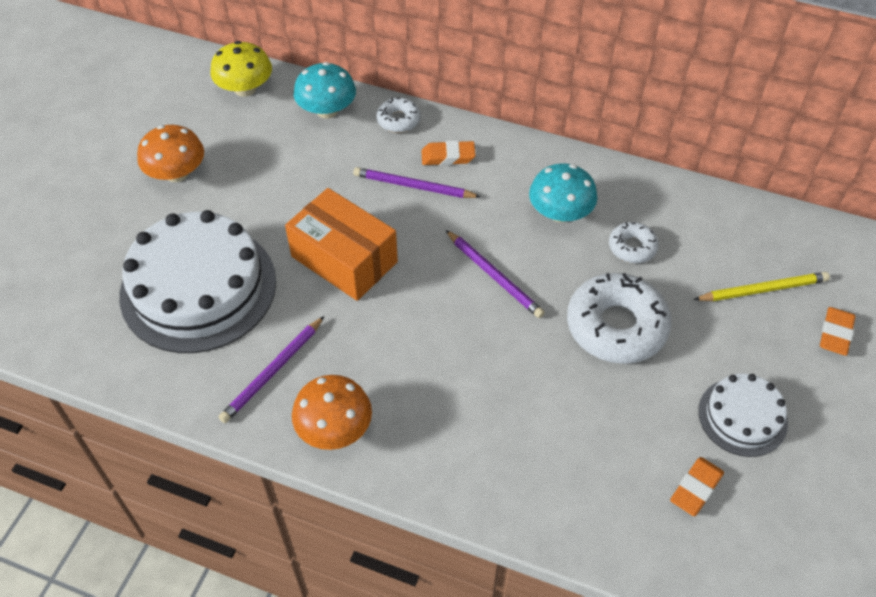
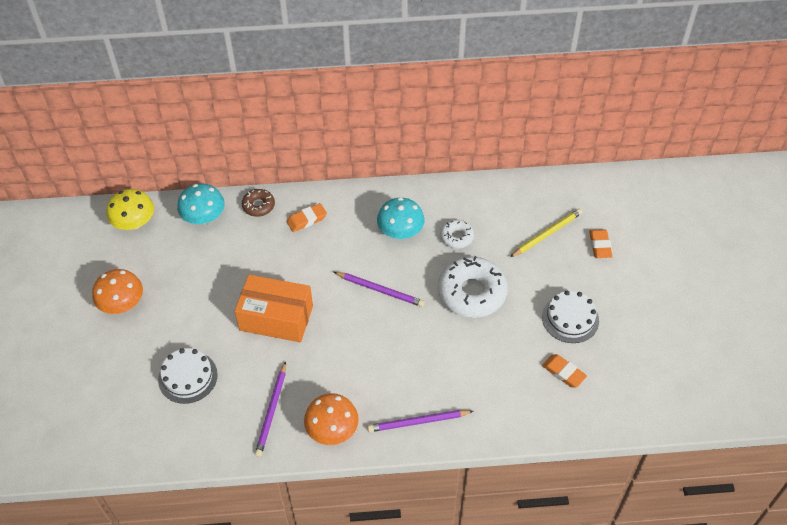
camera: 25 degrees left, 0 degrees up
white cake [119,210,276,353] -> white cake [158,348,218,404], size x0.52
purple pencil [353,167,481,198] -> purple pencil moved to [367,410,474,432]
white donut [376,97,421,133] -> brown donut [242,189,275,217]
orange eraser [670,457,724,516] -> orange eraser turned 60 degrees counterclockwise [542,354,587,387]

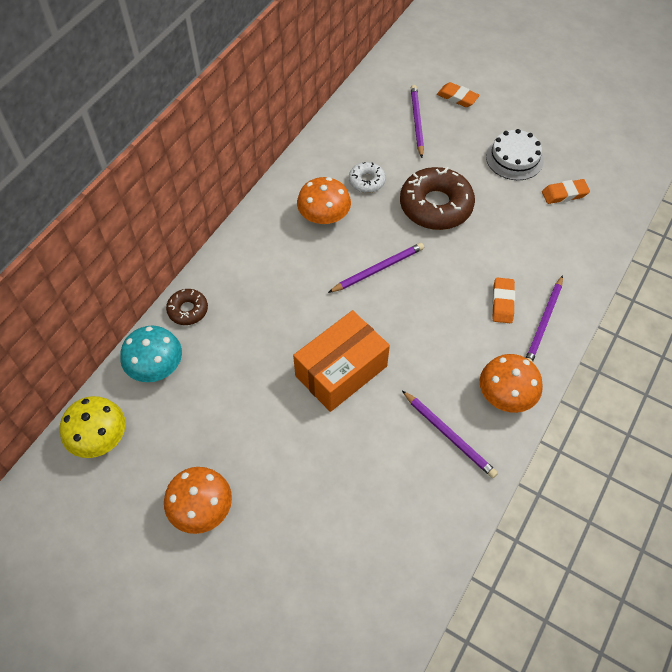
camera: 55 degrees left, 5 degrees up
white cake [158,348,218,404] -> none
orange eraser [287,203,327,232] -> orange eraser moved to [492,278,515,323]
turquoise mushroom [377,197,424,239] -> orange mushroom [297,177,351,224]
white donut [438,256,508,318] -> brown donut [400,167,475,230]
yellow pencil [510,209,582,257] -> purple pencil [411,85,424,158]

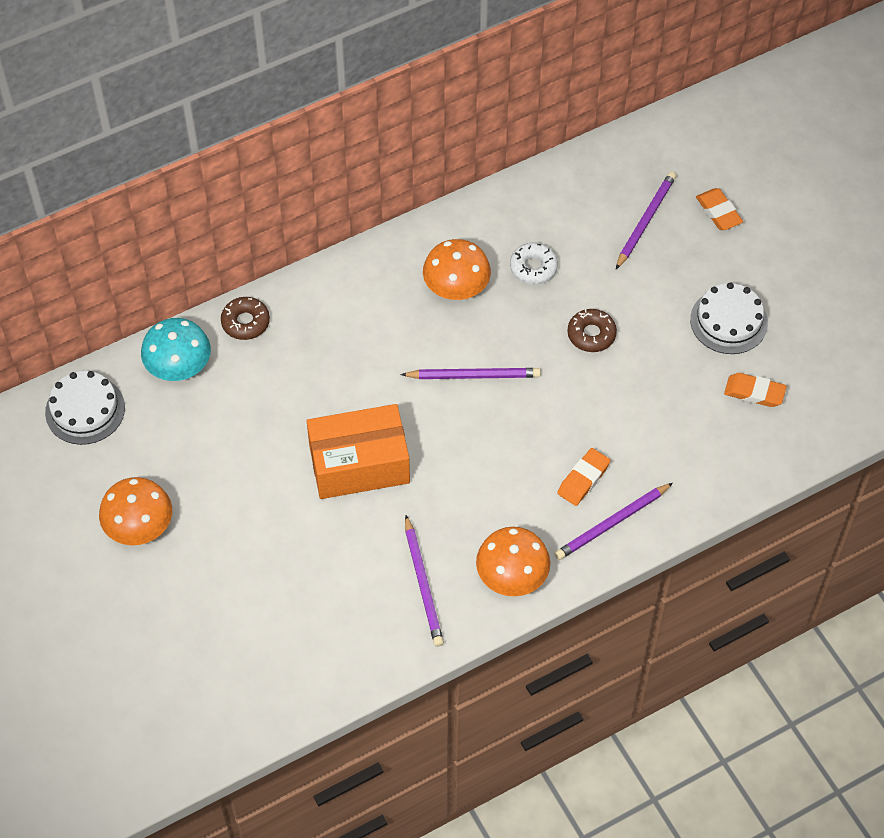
camera: 30 degrees right, 0 degrees up
yellow mushroom [60,396,125,458] -> white cake [45,371,125,445]
brown donut [400,167,475,230] -> brown donut [567,309,617,352], size x0.51

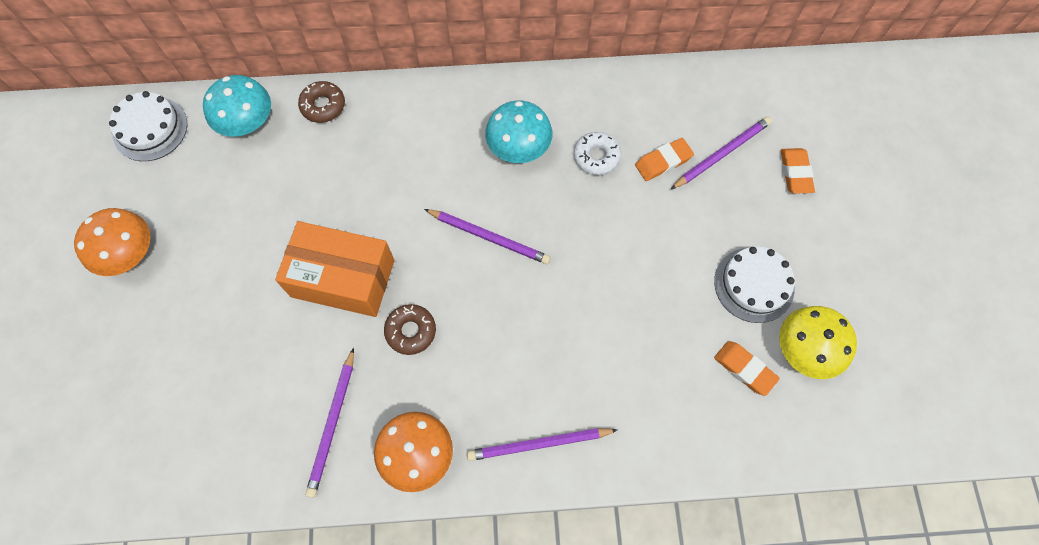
camera: 25 degrees right, 10 degrees up
orange mushroom [423,239,491,300] -> turquoise mushroom [485,101,552,163]
orange eraser [557,448,610,506] -> orange eraser moved to [635,138,694,181]
brown donut [567,309,617,352] -> brown donut moved to [384,304,436,355]
none -> yellow mushroom [779,306,857,379]

